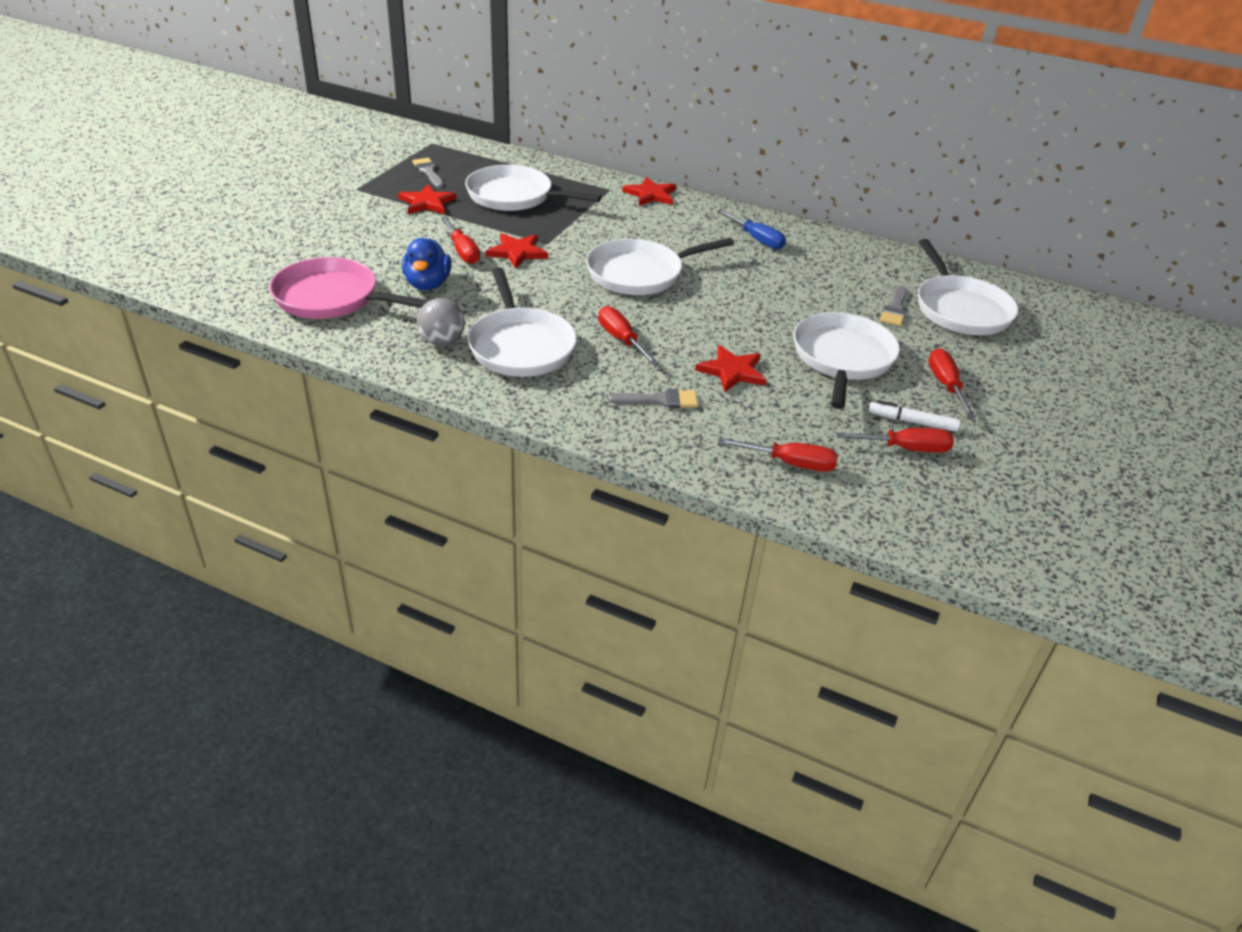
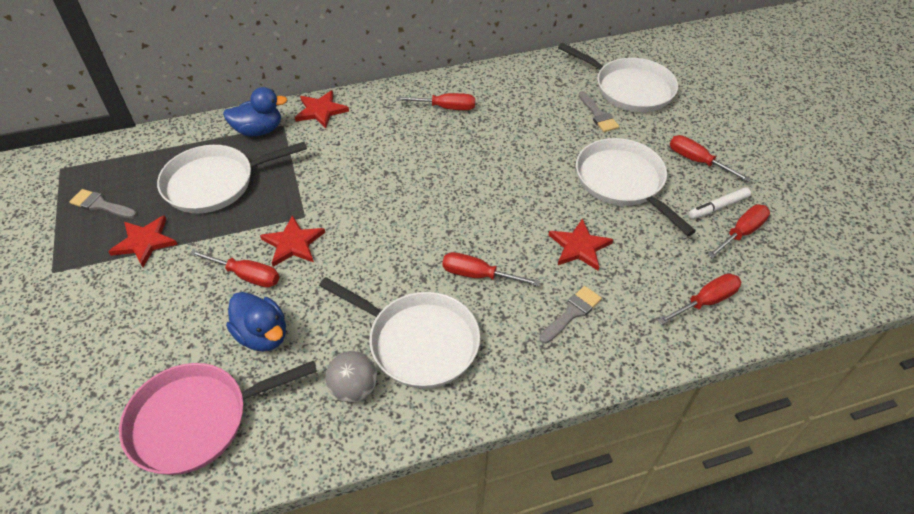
camera: 40 degrees left, 10 degrees up
white pan [586,238,734,295] -> none
blue screwdriver [717,210,786,249] -> red screwdriver [396,93,475,110]
none -> blue duck [223,87,288,137]

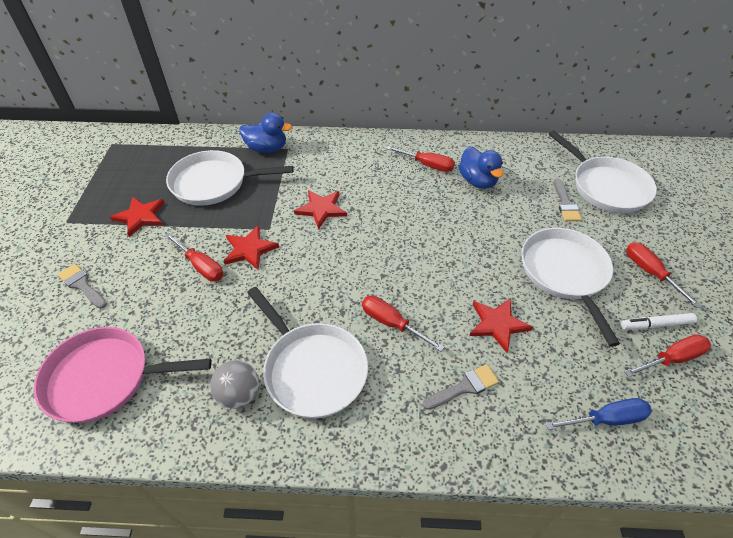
camera: 20 degrees right, 0 degrees up
grey brush [69,189,137,218] -> grey brush moved to [58,264,107,309]
blue duck [226,292,286,352] -> blue duck moved to [459,147,503,189]
red star [295,90,349,128] -> red star moved to [294,190,347,229]
red screwdriver [657,273,741,325] -> blue screwdriver [546,398,652,430]

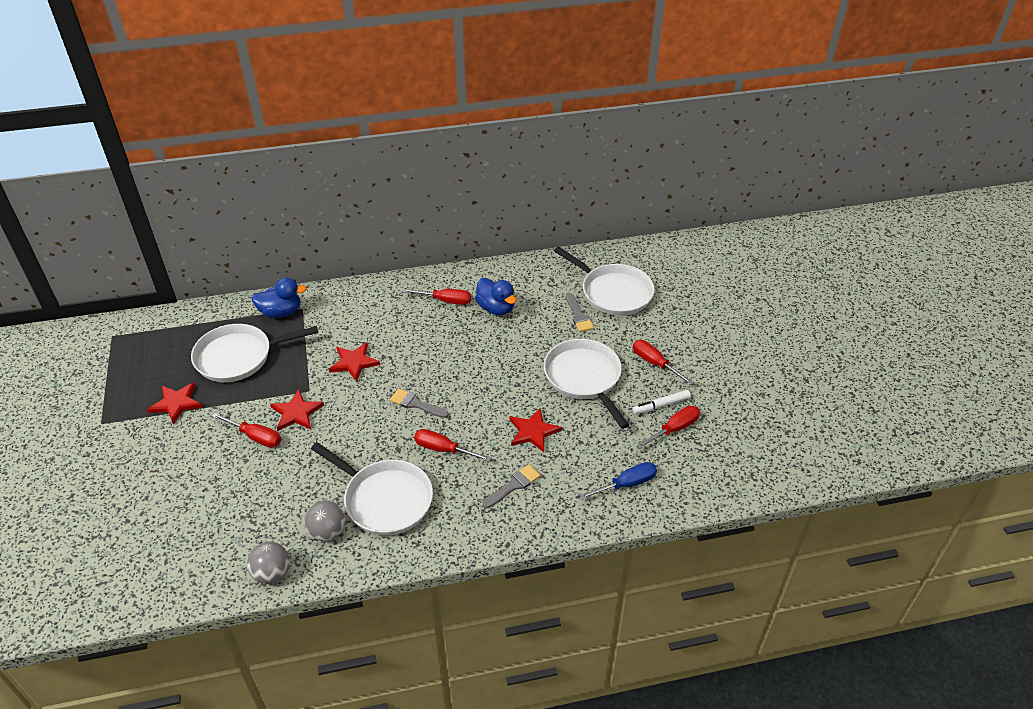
camera: 15 degrees left, 5 degrees down
pink pan [34,327,212,423] -> none
grey brush [58,264,107,309] -> grey brush moved to [390,389,449,418]
none -> grey ball [247,542,290,584]

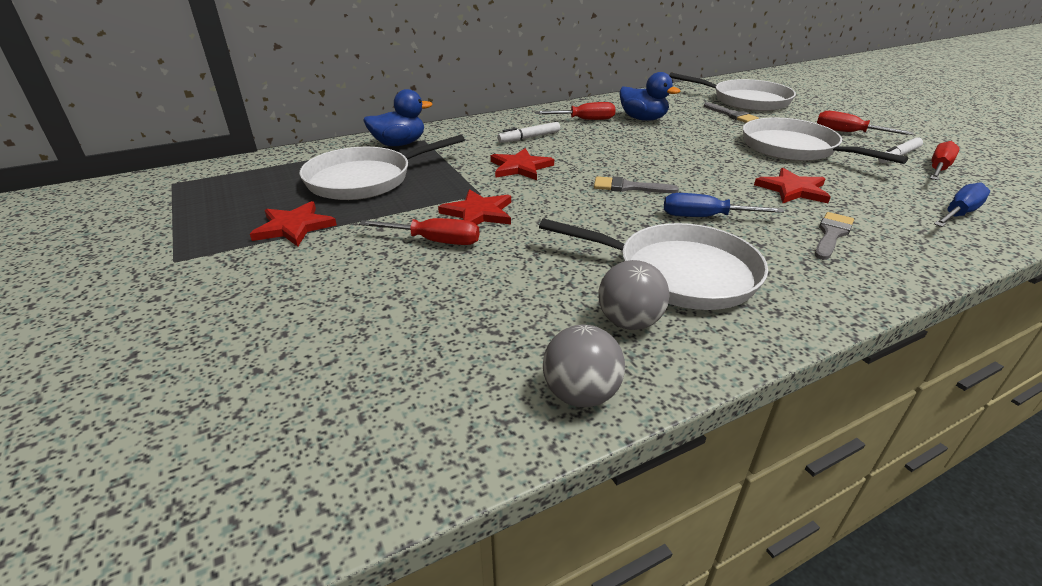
camera: 15 degrees left, 10 degrees down
red screwdriver [414,429,491,462] -> blue screwdriver [664,193,784,217]
none -> white marker [497,122,560,143]

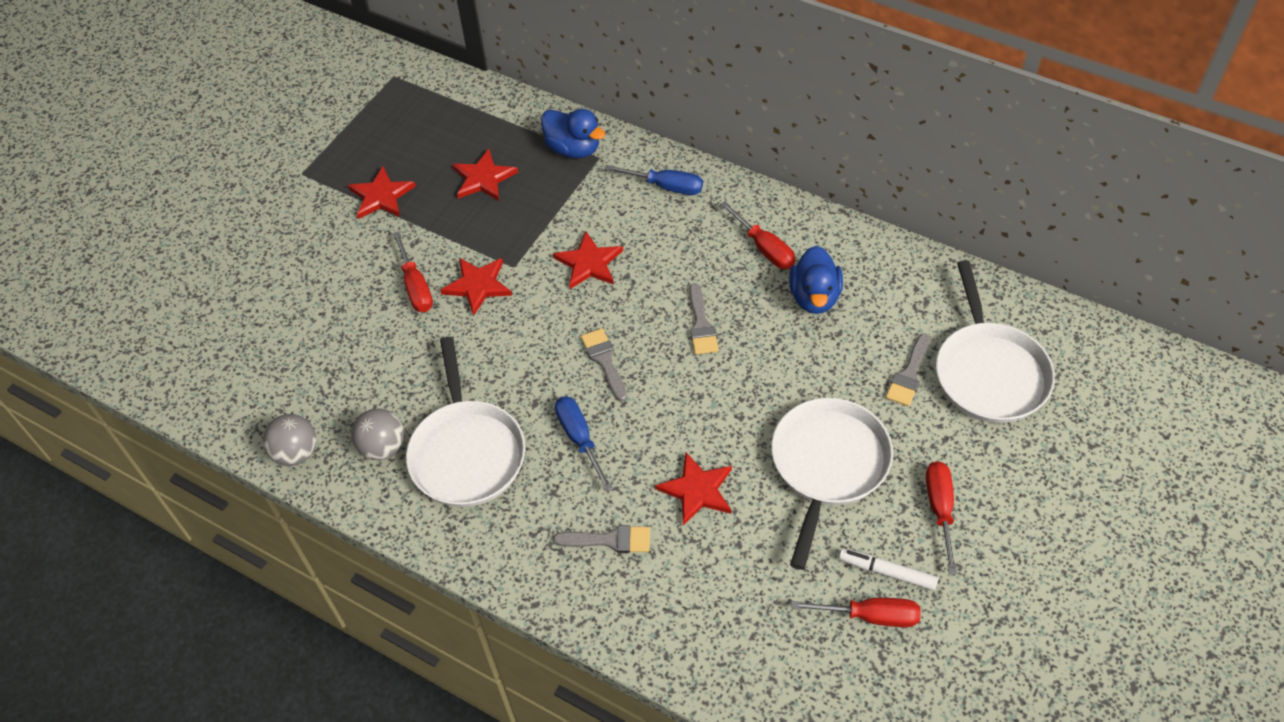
camera: 60 degrees right, 20 degrees up
white pan [300,135,465,200] -> red star [452,149,518,201]
white marker [497,122,560,143] -> none
blue screwdriver [934,183,990,227] -> blue screwdriver moved to [605,165,703,195]
none -> grey brush [689,283,719,355]

